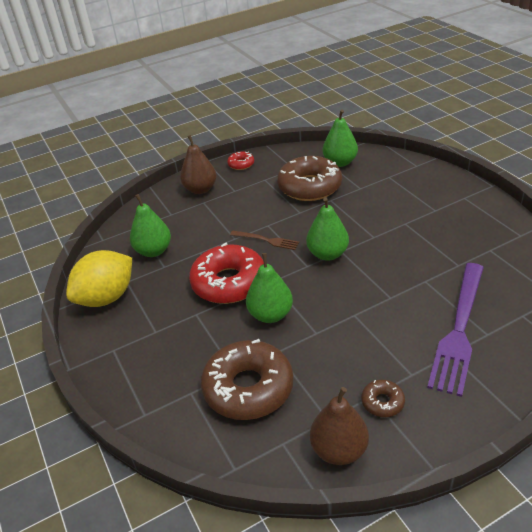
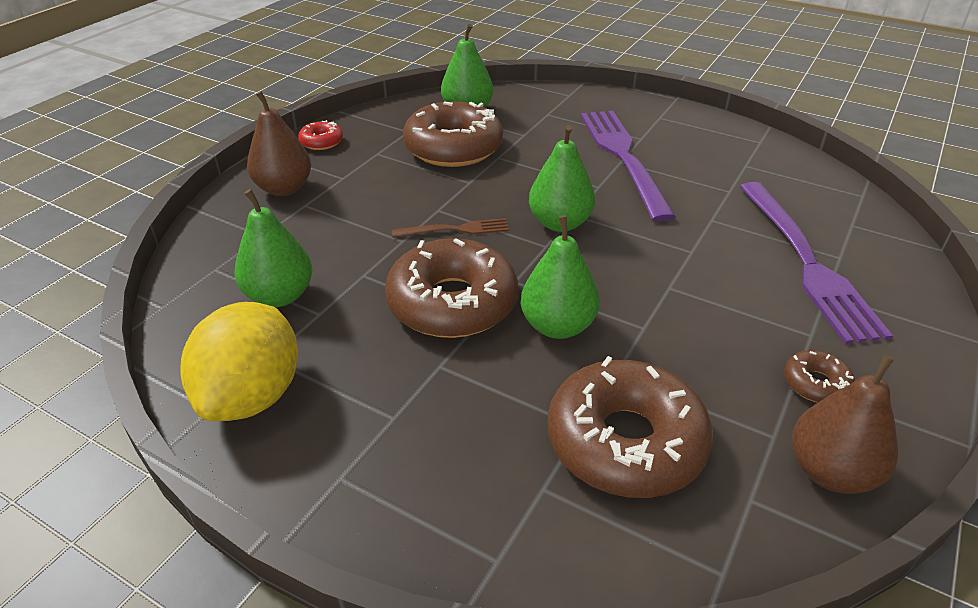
camera: 35 degrees left, 0 degrees up
red donut [189,242,264,304] -> brown donut [385,238,518,338]
none -> purple fork [581,111,676,222]

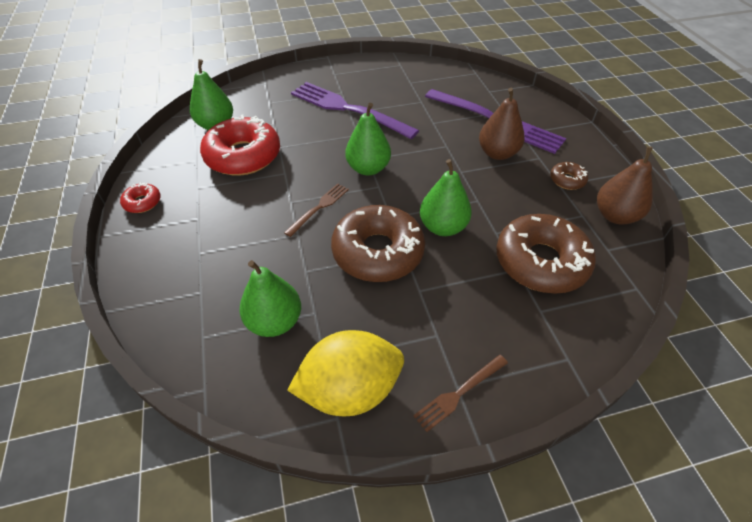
camera: 45 degrees left, 10 degrees up
yellow lemon [181,302,298,421] -> yellow lemon turned 75 degrees counterclockwise [287,330,404,416]
brown pear [247,91,311,196] -> brown pear moved to [479,88,525,160]
brown donut [403,101,503,167] -> red donut [200,115,280,176]
none -> brown fork [414,355,508,432]

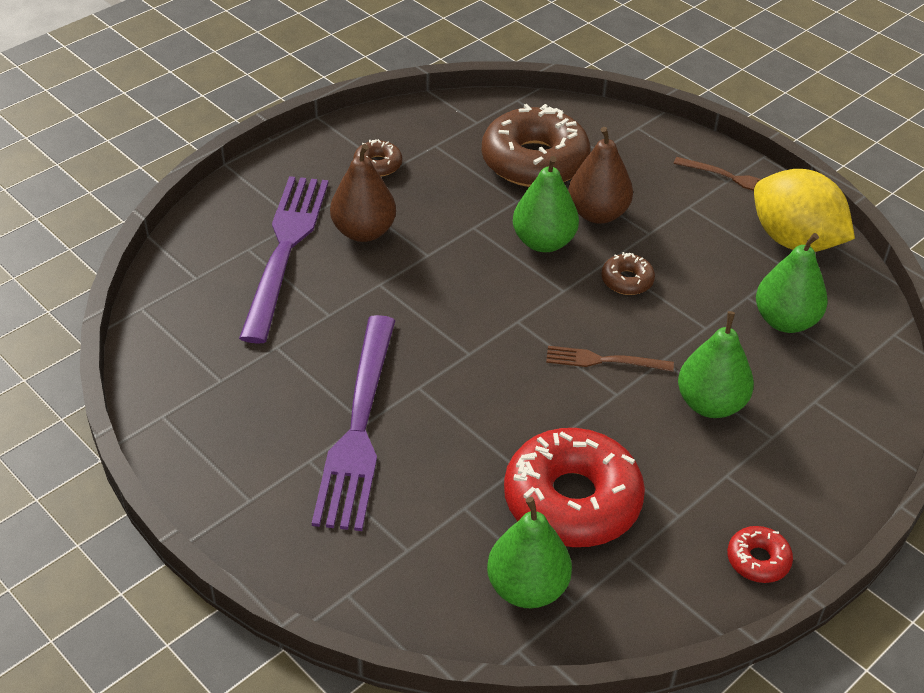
camera: 120 degrees left, 5 degrees down
brown donut [331,205,425,282] -> brown donut [601,252,655,295], size x0.45
green pear [345,103,391,175] -> green pear moved to [678,311,754,418]
brown pear [597,147,653,225] -> brown pear moved to [568,127,633,224]

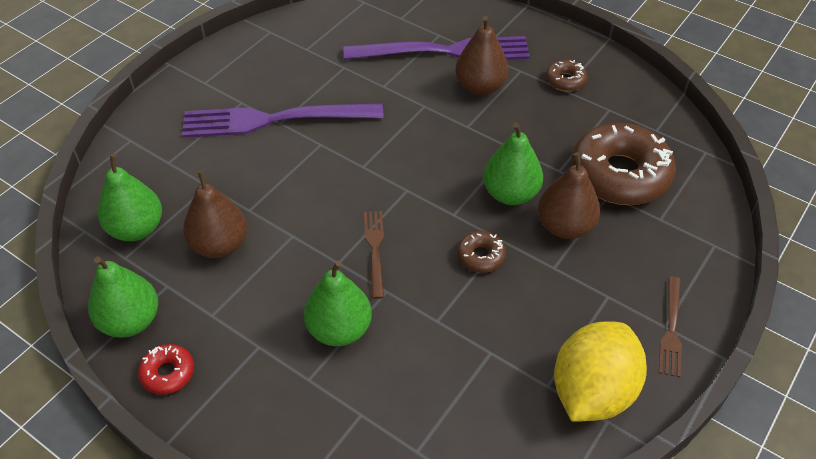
camera: 80 degrees right, 5 degrees up
red donut [504,428,645,547] -> brown pear [183,170,247,258]
green pear [756,233,828,333] -> green pear moved to [88,256,158,338]

